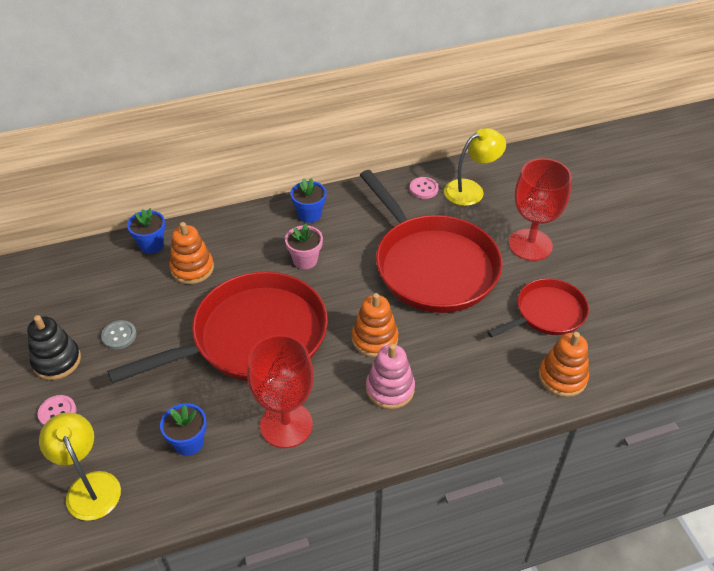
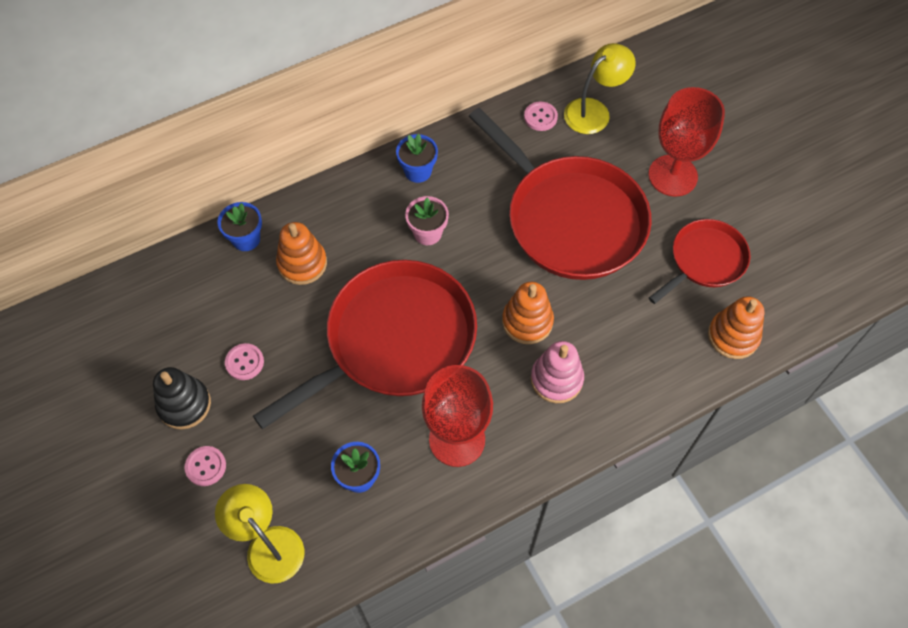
camera: 10 degrees left, 15 degrees up
grey button [101,320,137,350] -> pink button [225,343,264,380]

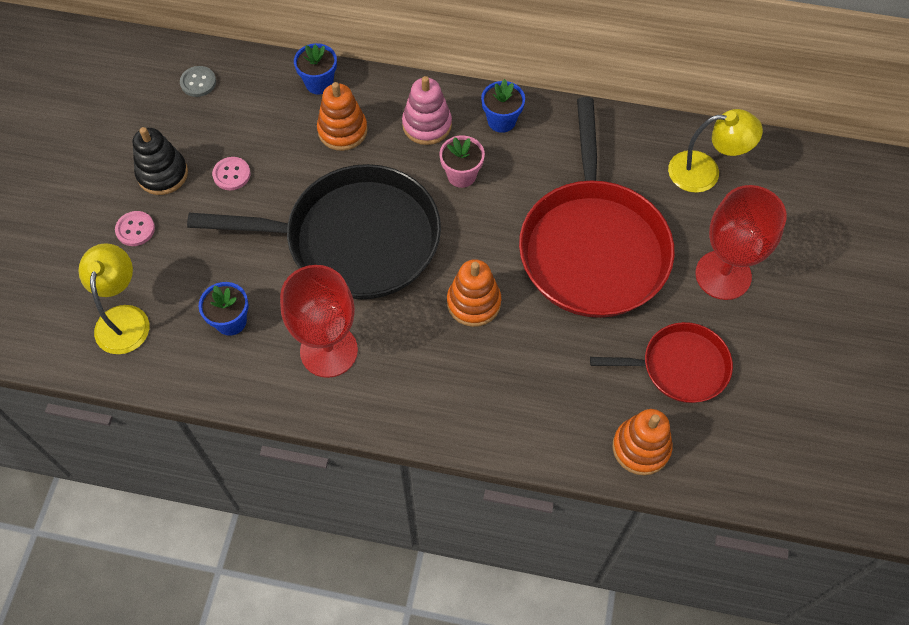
camera: 40 degrees right, 0 degrees up
red pan [253,260,477,429] -> black pan [187,164,441,299]
pink button [524,102,558,131] -> none
pink stacking toy [531,341,584,403] -> pink stacking toy moved to [402,76,452,145]
none -> grey button [180,66,216,97]

